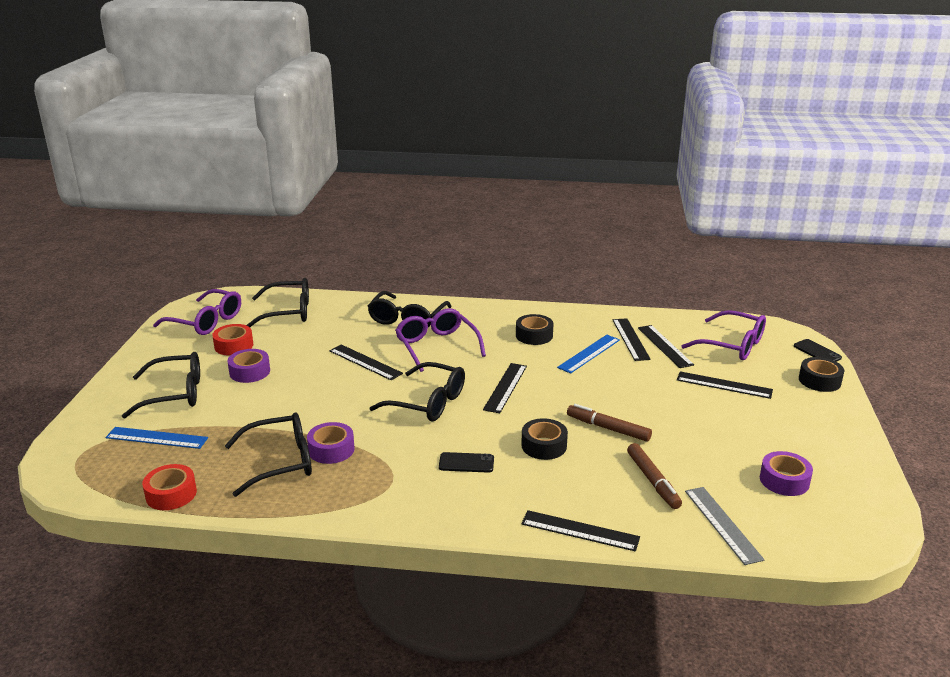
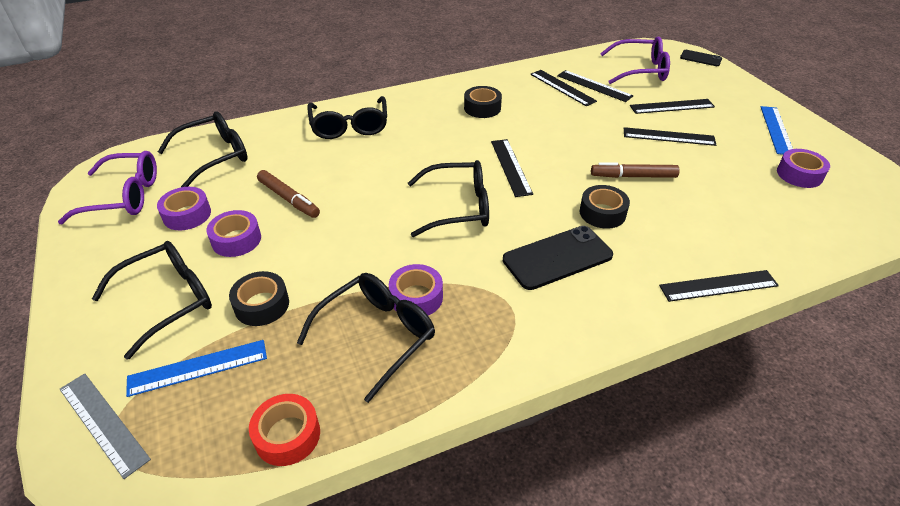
camera: 30 degrees left, 15 degrees up
red tape [212,324,253,356] -> purple tape [157,187,211,230]
black ruler [330,344,403,380] -> black ruler moved to [624,127,716,146]
purple glasses [395,308,486,372] -> none
black phone [439,452,494,473] -> black phone [503,226,613,290], size x1.81
blue ruler [557,335,620,373] -> blue ruler moved to [761,106,793,155]
brown marker [627,443,682,509] -> brown marker moved to [257,170,320,218]
grey ruler [685,487,765,565] -> grey ruler moved to [59,373,151,479]
black tape [799,357,844,392] -> black tape moved to [229,271,289,326]

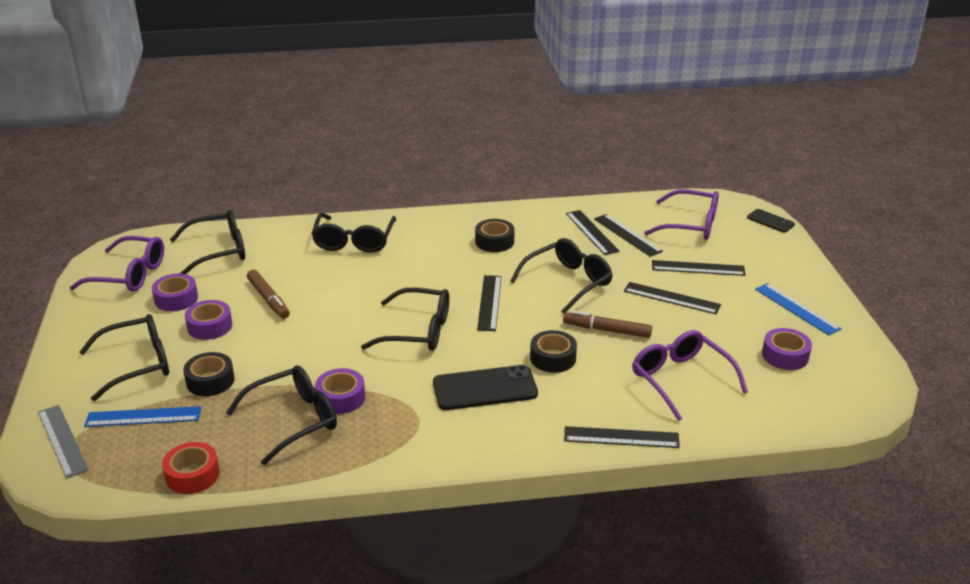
camera: 15 degrees right, 10 degrees down
blue ruler [761,106,793,155] -> blue ruler turned 60 degrees counterclockwise [755,283,841,335]
none -> black glasses [510,238,612,314]
none -> purple glasses [632,330,748,421]

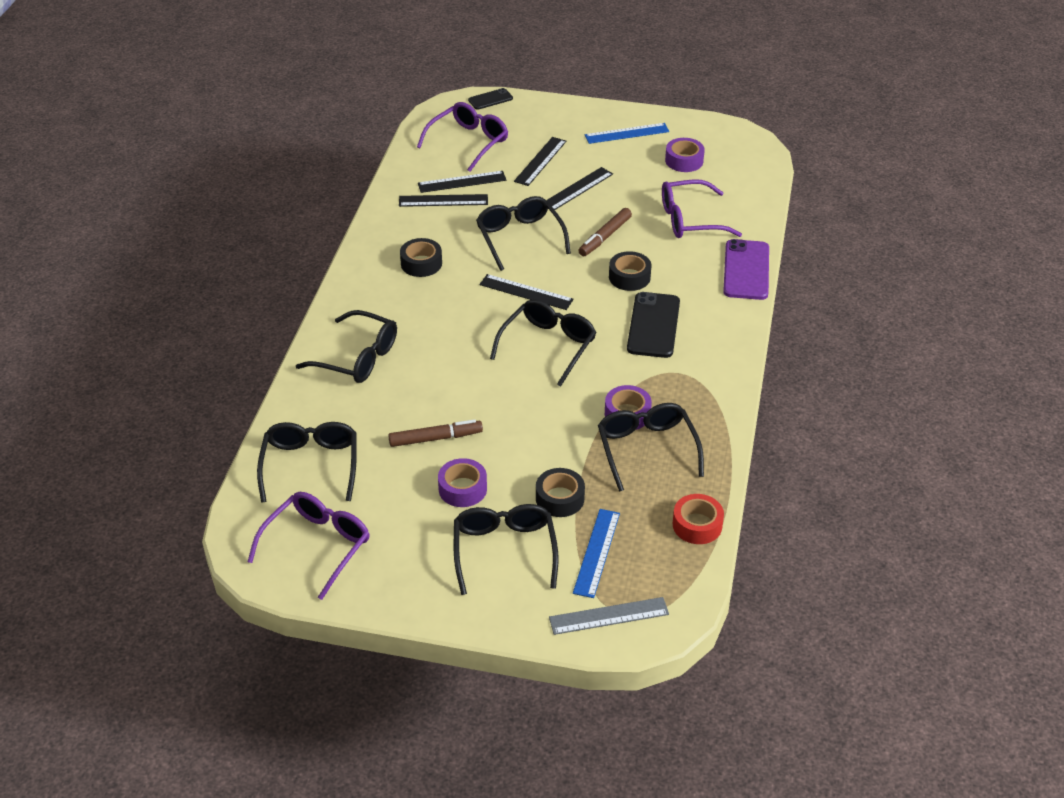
camera: 70 degrees left, 10 degrees up
purple tape [152,274,198,311] -> none
black ruler [564,426,680,448] -> purple phone [723,239,769,300]

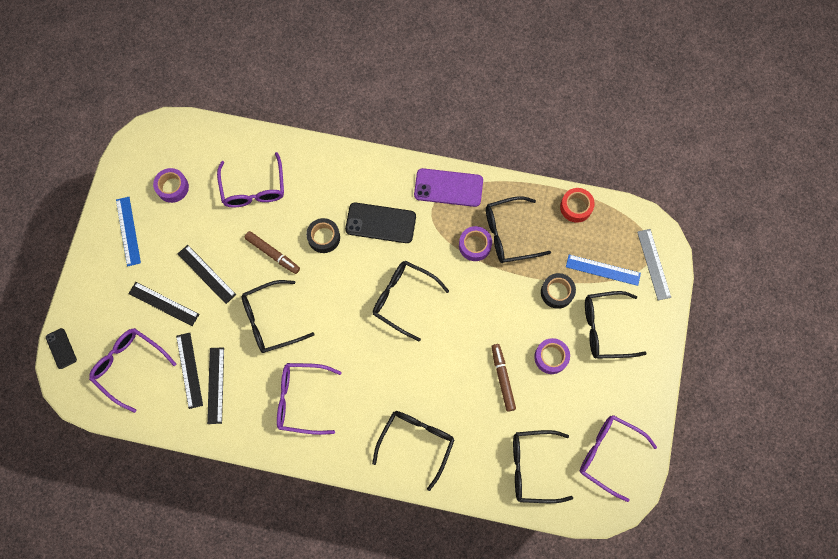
camera: 90 degrees left, 30 degrees up
black tape [400,238,442,277] -> purple glasses [277,363,342,435]
black ruler [480,274,574,310] -> none
purple phone [723,239,769,300] -> purple phone moved to [414,168,483,207]

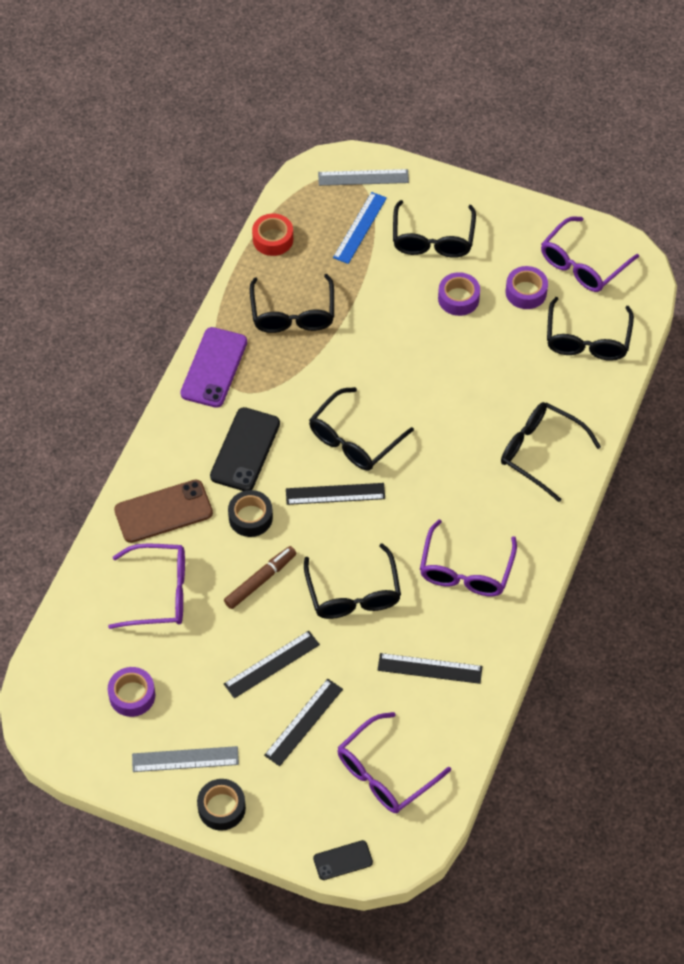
camera: 80 degrees left, 15 degrees down
blue ruler [116,197,141,267] -> grey ruler [132,746,239,772]
black ruler [176,333,203,409] -> black ruler moved to [286,483,385,505]
purple tape [459,226,492,261] -> purple tape moved to [506,266,548,309]
brown marker [492,344,516,412] -> none
black tape [541,273,576,309] -> black tape moved to [197,779,246,831]
none -> brown phone [114,480,213,543]

